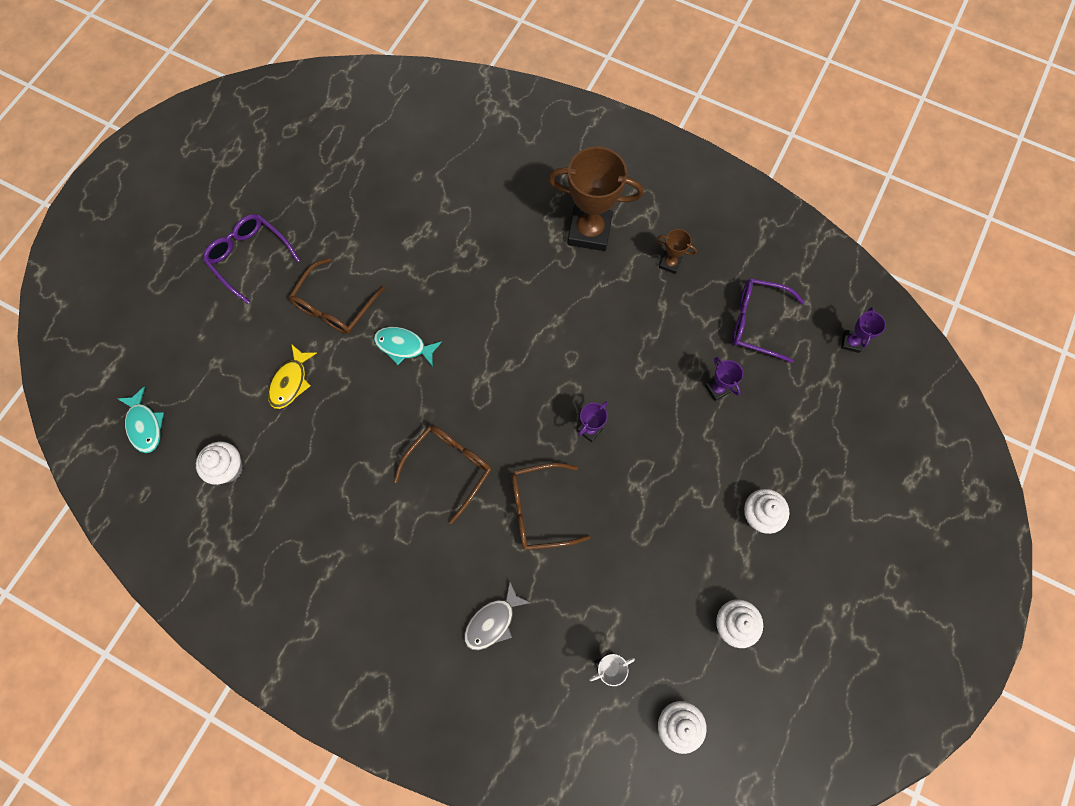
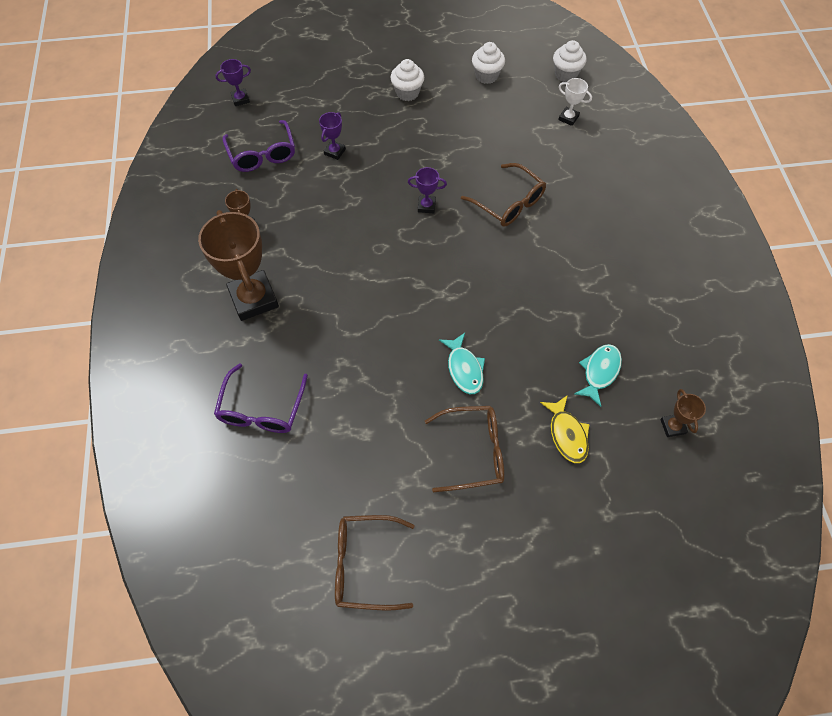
camera: 125 degrees left, 10 degrees down
turquoise fish [118,387,164,453] -> turquoise fish moved to [574,344,622,407]
white cupcake [196,442,243,485] -> brown trophy [660,389,706,437]
purple glasses [203,214,300,304] -> purple glasses moved to [214,363,308,433]
yellow fish [268,344,317,409] -> yellow fish turned 90 degrees clockwise [540,395,589,463]
brown glasses [394,425,491,524] -> brown glasses moved to [335,515,415,611]
grey fish [464,582,531,650] -> none

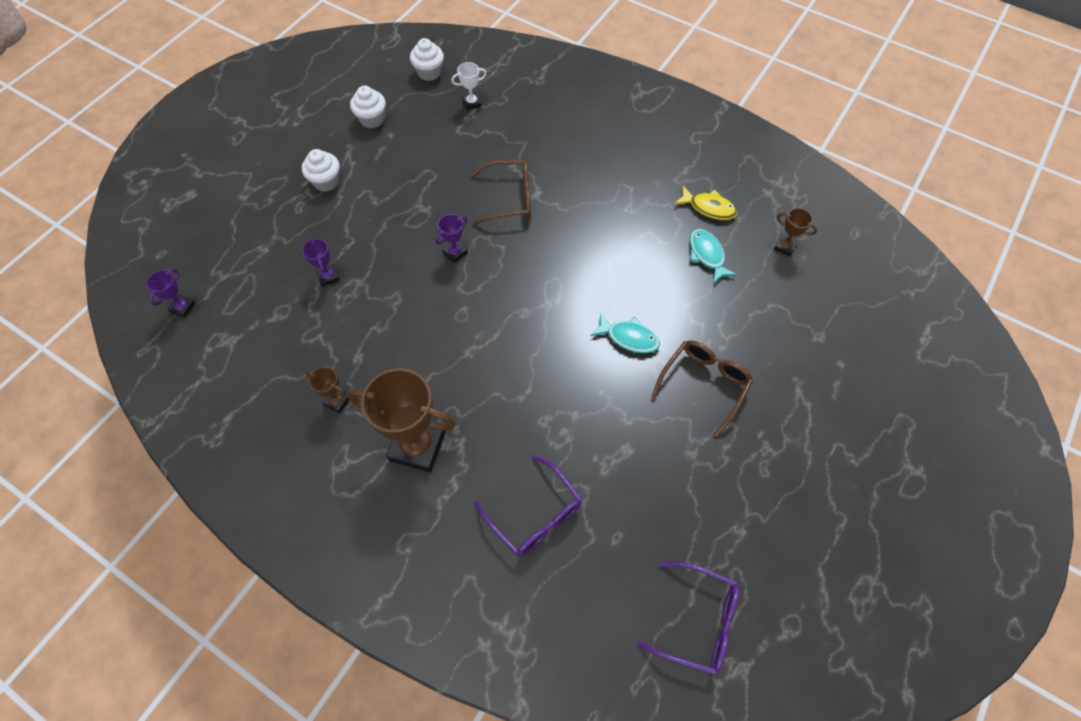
camera: 50 degrees left, 0 degrees up
purple glasses [223,120,295,172] -> purple glasses moved to [637,562,739,675]
brown glasses [335,515,415,611] -> none
yellow fish [540,395,589,463] -> yellow fish moved to [674,186,738,220]

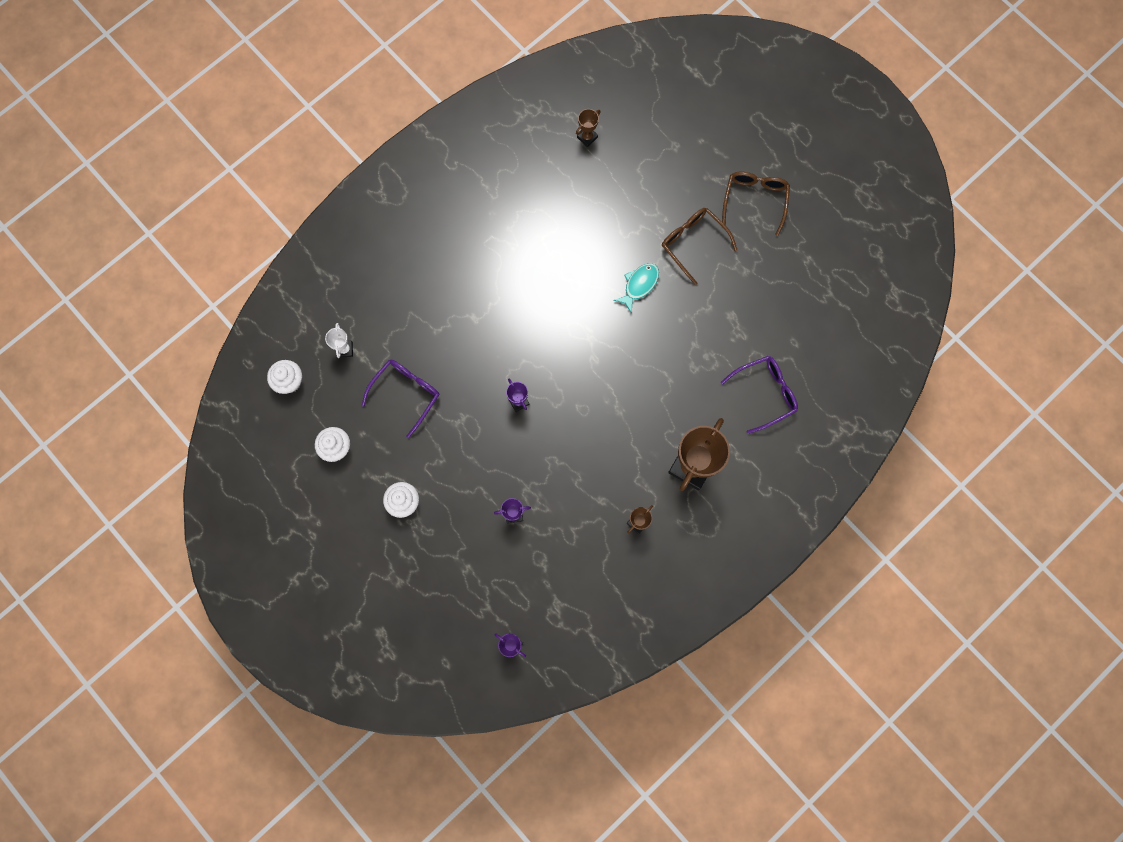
camera: 75 degrees left, 15 degrees up
brown glasses [470,160,531,225] -> brown glasses moved to [722,172,790,236]
purple glasses [637,562,739,675] -> purple glasses moved to [362,360,439,438]
yellow fish [674,186,738,220] -> none
turquoise fish [690,229,737,284] -> none

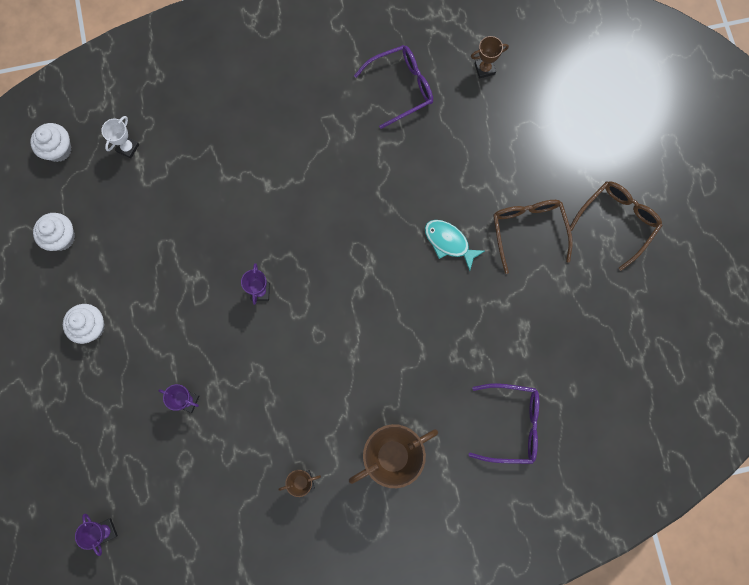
camera: 30 degrees right, 0 degrees up
purple glasses [362,360,439,438] -> purple glasses moved to [354,45,433,129]
turquoise fish [613,263,659,314] -> turquoise fish turned 120 degrees counterclockwise [425,220,485,271]

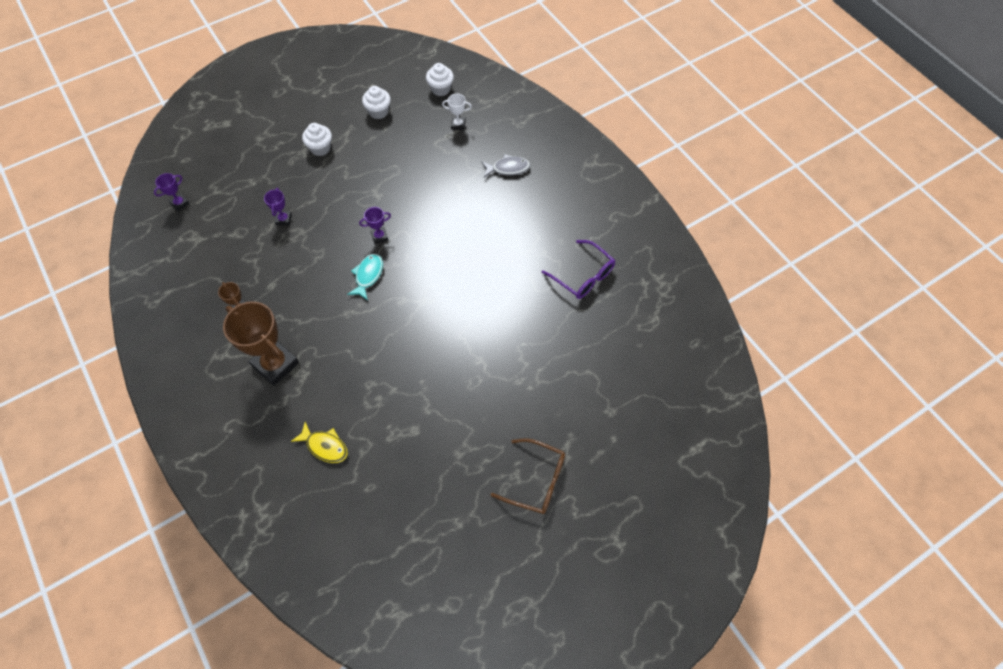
camera: 70 degrees right, 15 degrees down
turquoise fish [425,220,485,271] -> turquoise fish moved to [347,254,383,300]
purple glasses [468,383,539,464] -> yellow fish [291,422,348,463]
brown trophy [471,36,509,79] -> none
brown glasses [493,200,573,274] -> none
none -> grey fish [481,154,530,177]

